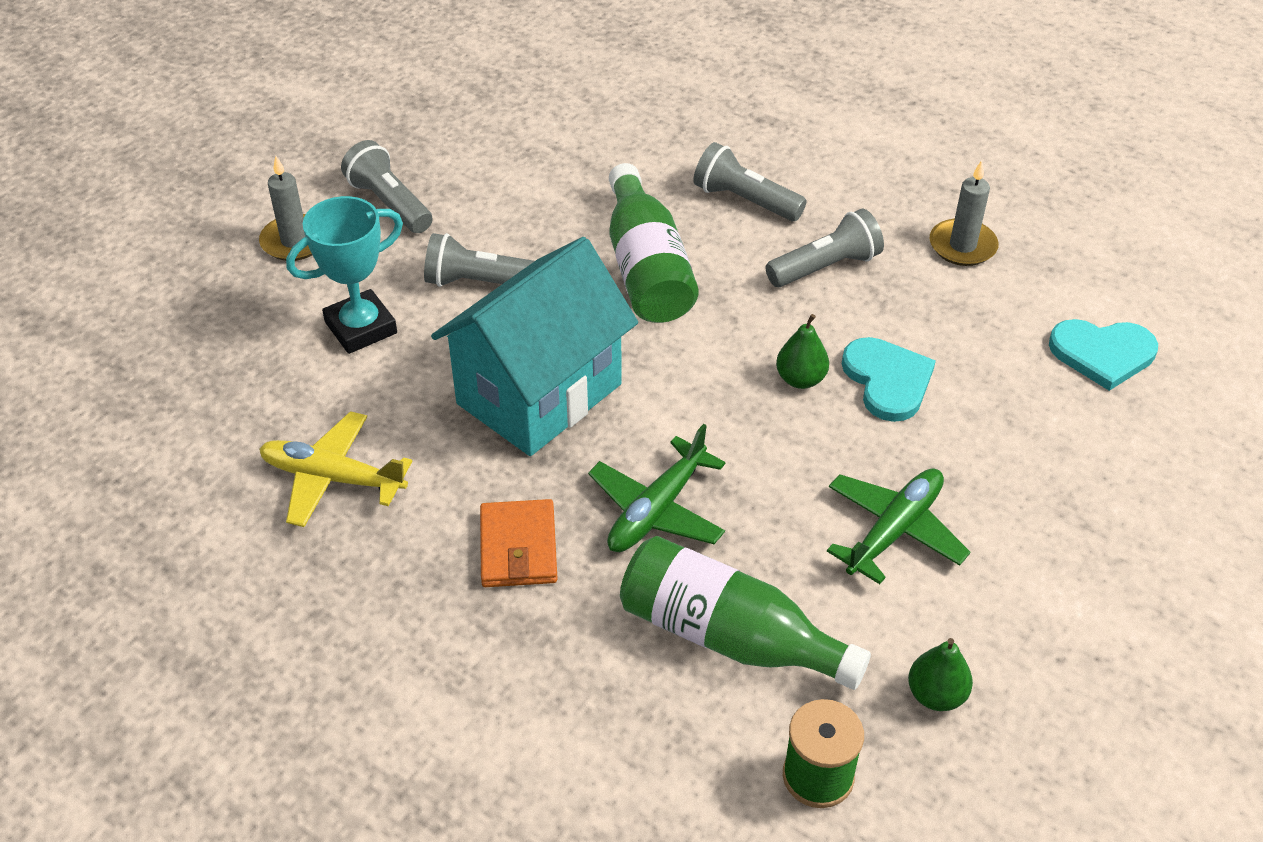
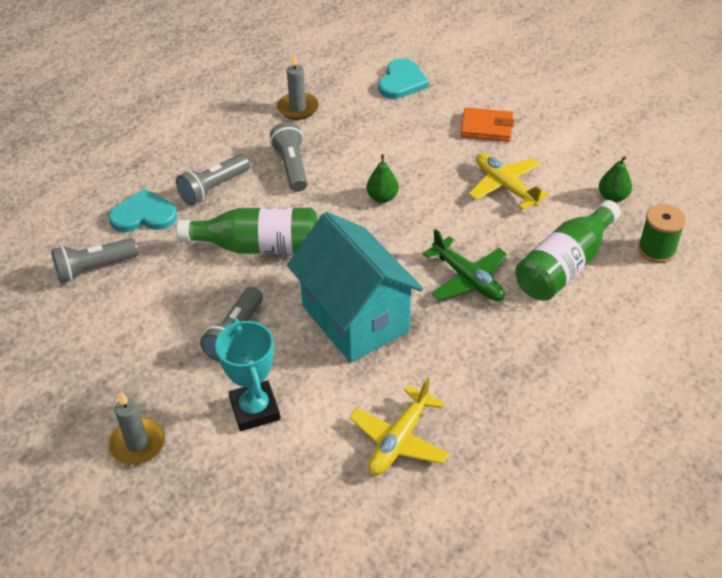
camera: 75 degrees left, 0 degrees up
grey flashlight [341,140,433,233] -> grey flashlight moved to [51,238,138,283]
orange wallet [480,499,558,587] -> orange wallet moved to [460,107,514,142]
green plane [827,468,970,584] -> yellow plane [469,153,549,210]
turquoise heart [842,337,936,422] -> turquoise heart moved to [109,188,177,232]

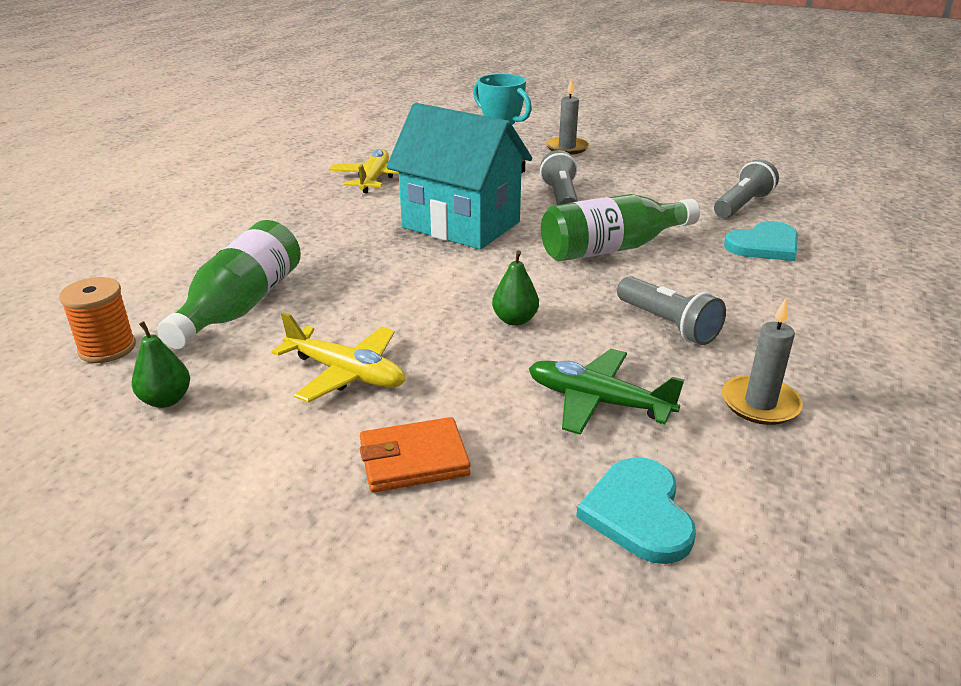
camera: 155 degrees right, 15 degrees down
grey flashlight [176,154,250,205] -> none
green plane [423,229,507,301] -> green plane moved to [529,349,684,435]
green spool [638,204,686,263] -> orange spool [59,277,136,363]

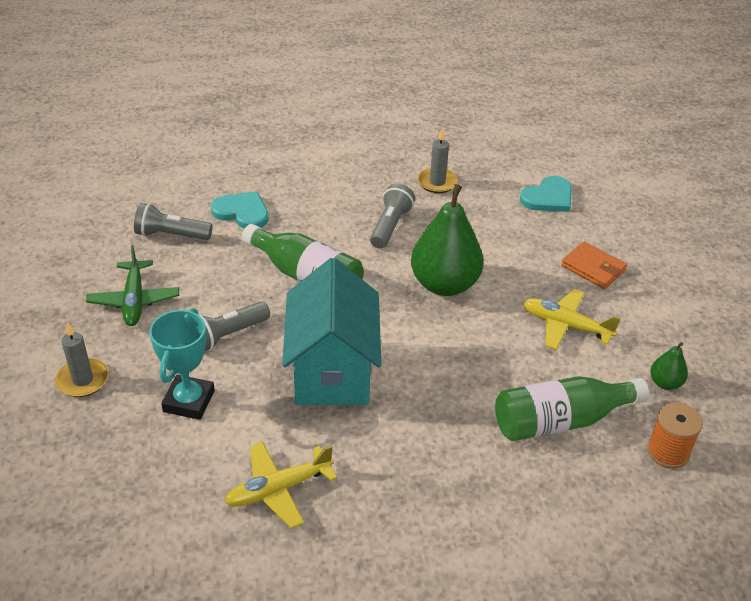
camera: 125 degrees left, 10 degrees up
yellow plane [272,312,405,403] -> yellow plane turned 60 degrees counterclockwise [523,289,621,350]
green pear [492,250,539,326] -> green pear [411,184,484,296], size x2.19
green plane [529,349,684,435] -> green plane moved to [86,245,179,326]

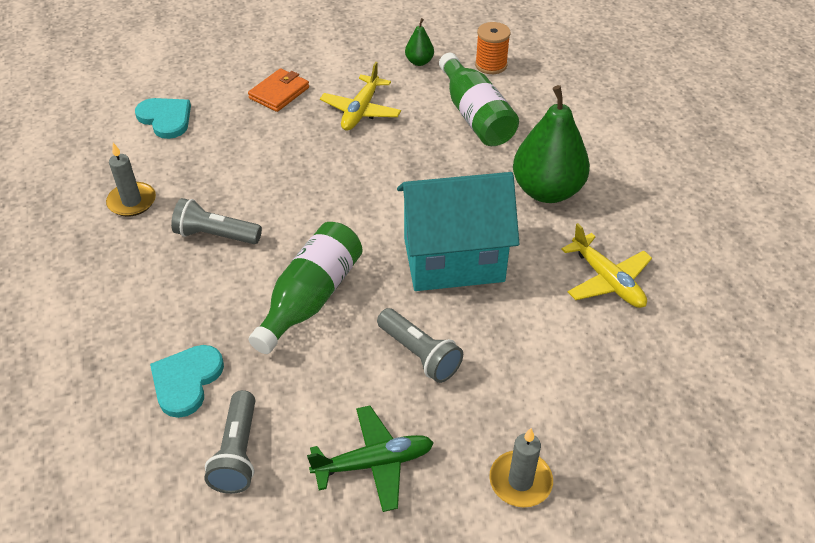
camera: 95 degrees left, 5 degrees up
turquoise trophy [149,308,215,420] -> none
green pear [411,184,484,296] -> green pear moved to [513,85,590,203]

